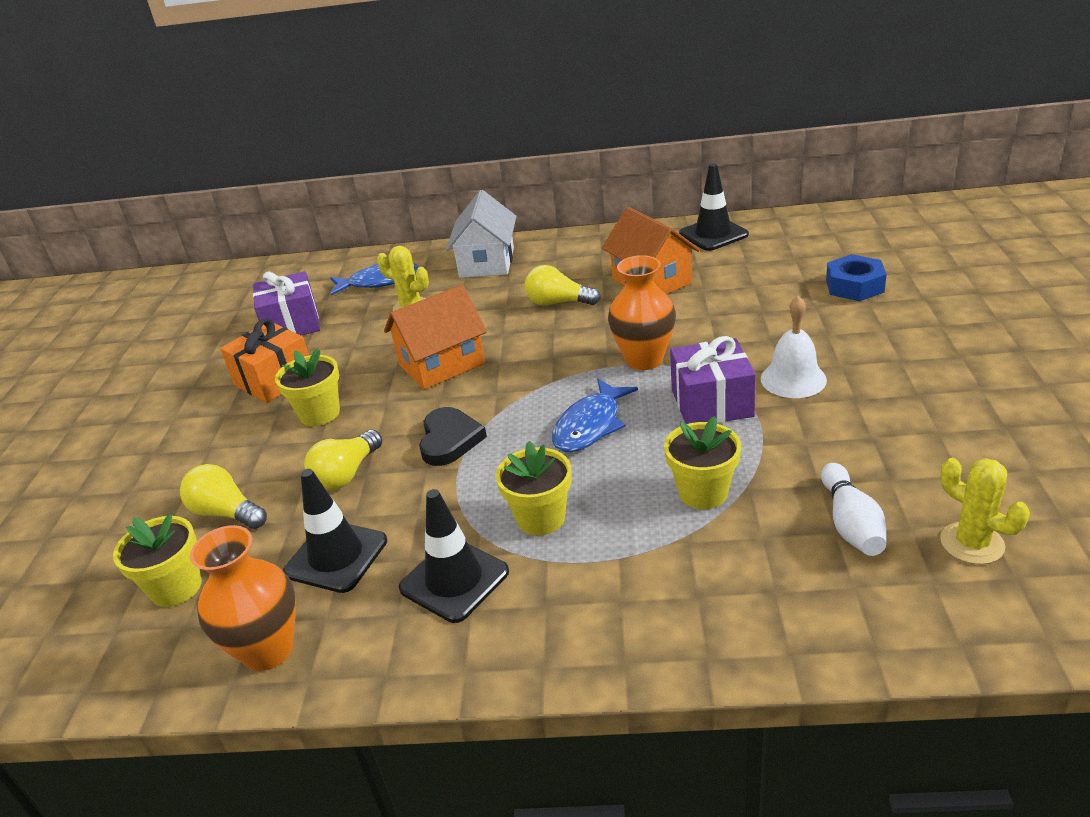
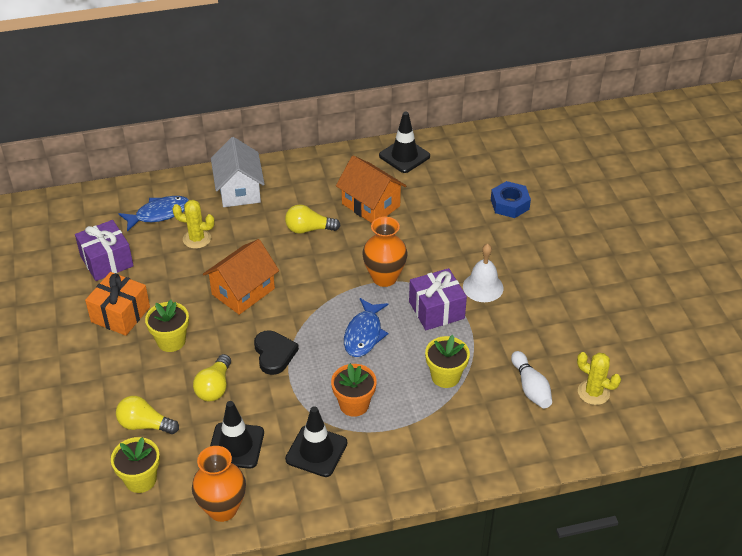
camera: 20 degrees left, 10 degrees up
yellow flower pot [496,441,572,536] -> orange flower pot [331,363,377,417]

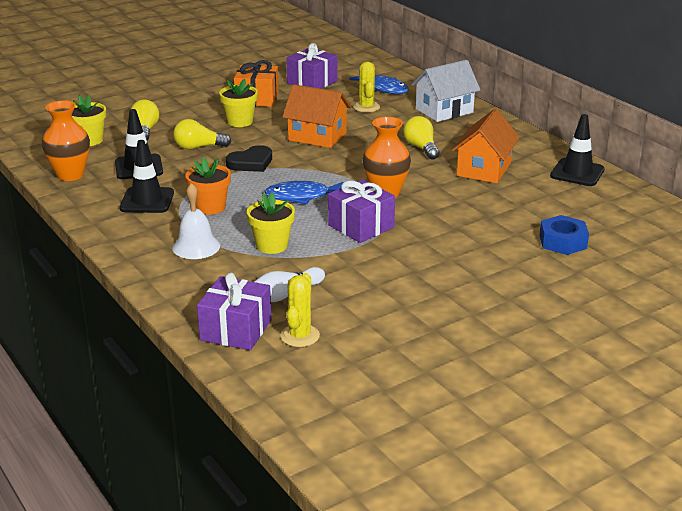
camera: 70 degrees right, 15 degrees down
white bell [463,244,504,302] -> white bell moved to [172,183,220,259]
none -> purple gift [197,273,272,350]

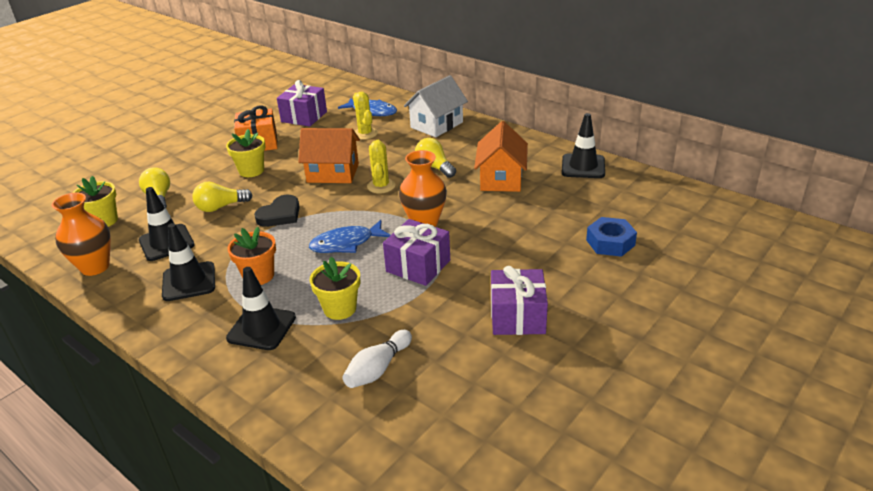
camera: 15 degrees left, 5 degrees up
white bell [172,183,220,259] -> black traffic cone [226,267,296,350]
purple gift [197,273,272,350] -> purple gift moved to [491,266,548,335]
yellow cactus [280,273,320,347] -> yellow cactus moved to [367,140,395,193]

